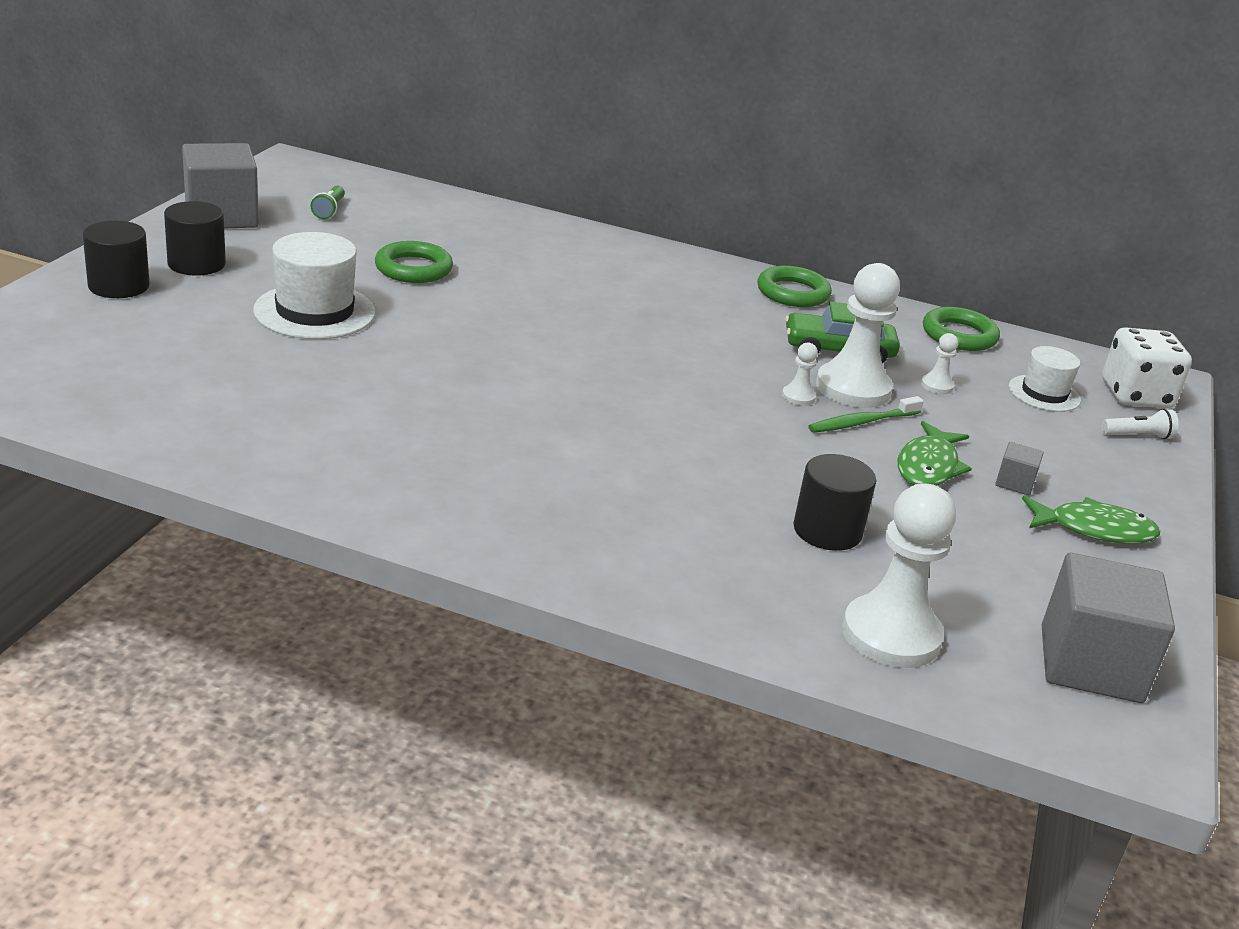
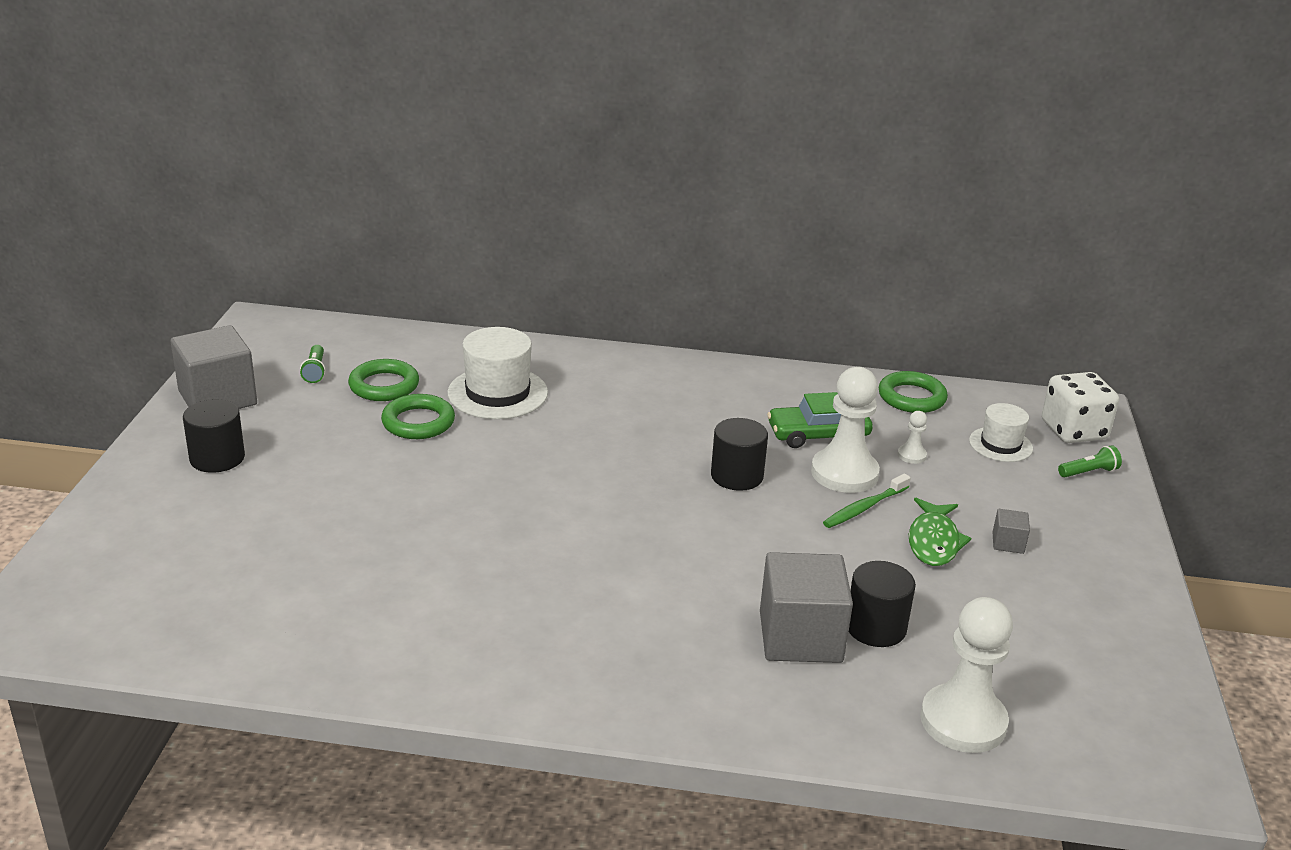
camera: 10 degrees left, 0 degrees up
black cylinder [83,221,150,298] -> black cylinder moved to [711,418,768,491]
white hat [253,232,376,339] -> white hat moved to [447,327,548,419]
green ring [757,266,832,307] -> green ring moved to [348,359,419,401]
white pawn [782,343,818,406] -> none
green fish [1022,496,1160,543] -> none
grey cube [1042,553,1175,703] -> grey cube moved to [760,552,853,663]
white flashlight [1101,409,1179,439] -> green flashlight [1058,445,1122,477]

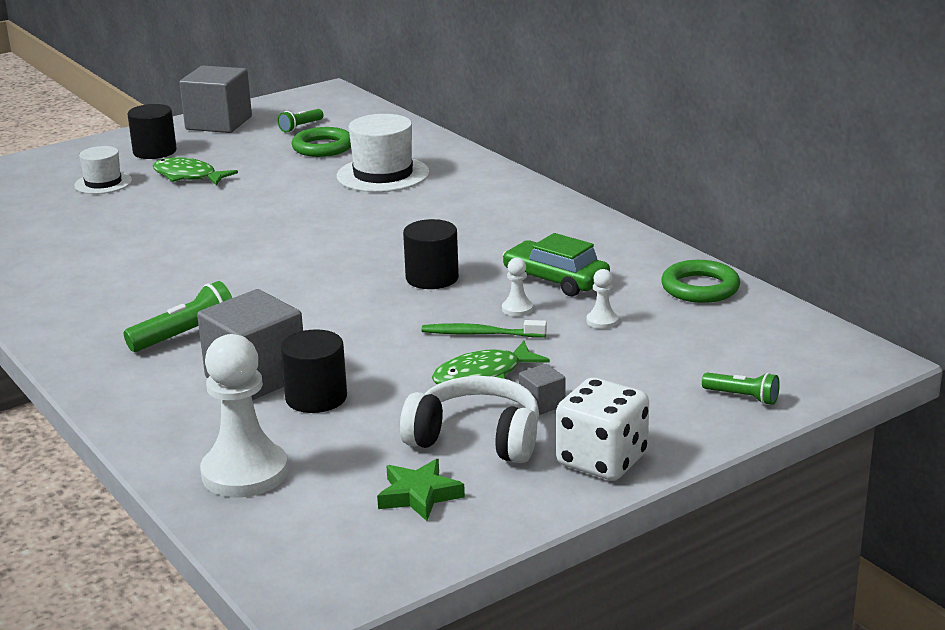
camera: 50 degrees right, 5 degrees down
green ring [381,394,455,439] -> none
white pawn [811,367,880,493] -> white pawn [502,258,533,317], size x0.44
white hat [969,403,1033,462] -> white hat moved to [74,146,132,194]
white dice [1042,372,1119,443] -> white dice moved to [556,378,649,480]
none -> green flashlight [124,281,232,352]
none -> green fish [153,157,238,185]
none -> green star [377,459,465,521]
none -> white headphones [400,376,539,463]

